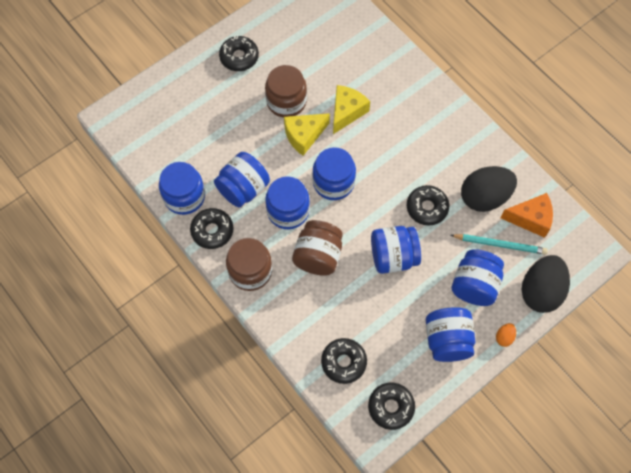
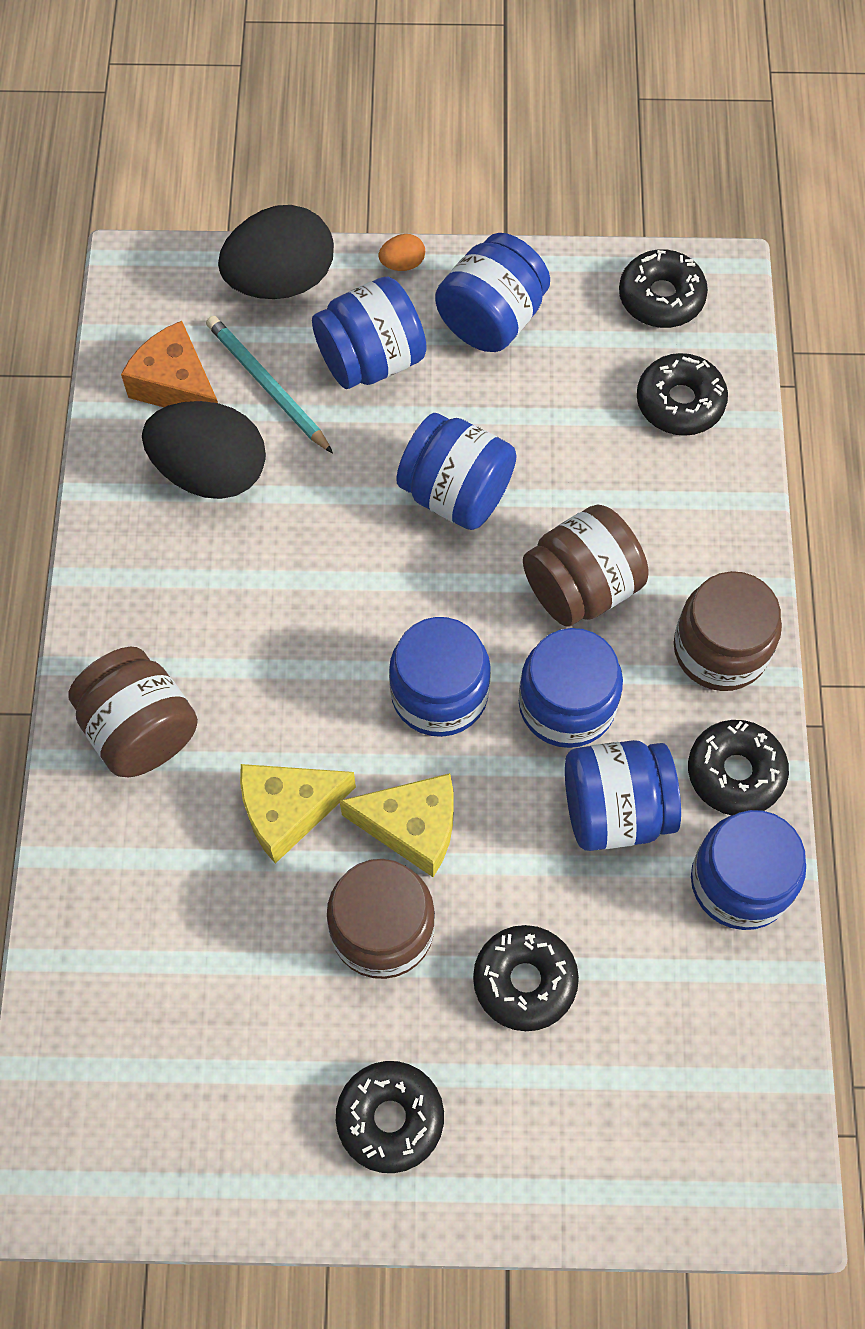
camera: 140 degrees left, 0 degrees up
black donut [407,185,449,225] -> black donut moved to [473,925,579,1031]
none -> brown jar [69,647,198,777]

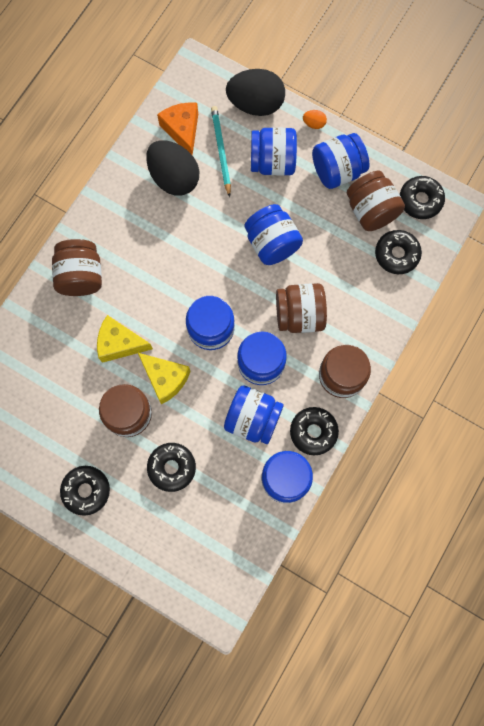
camera: 30 degrees right, 10 degrees up
none -> brown jar [346,171,405,231]

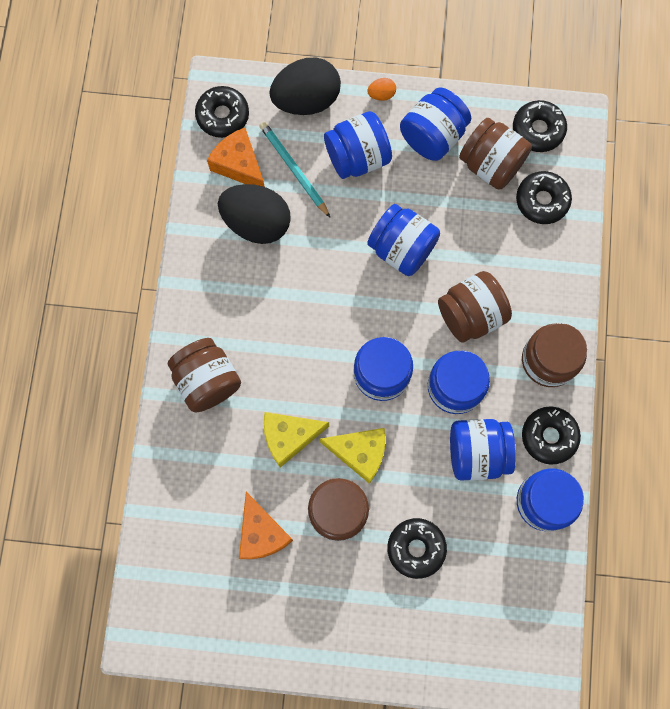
camera: 25 degrees left, 0 degrees up
black donut [60,466,110,516] -> black donut moved to [195,86,249,138]
none -> orange cheese [239,492,293,559]

